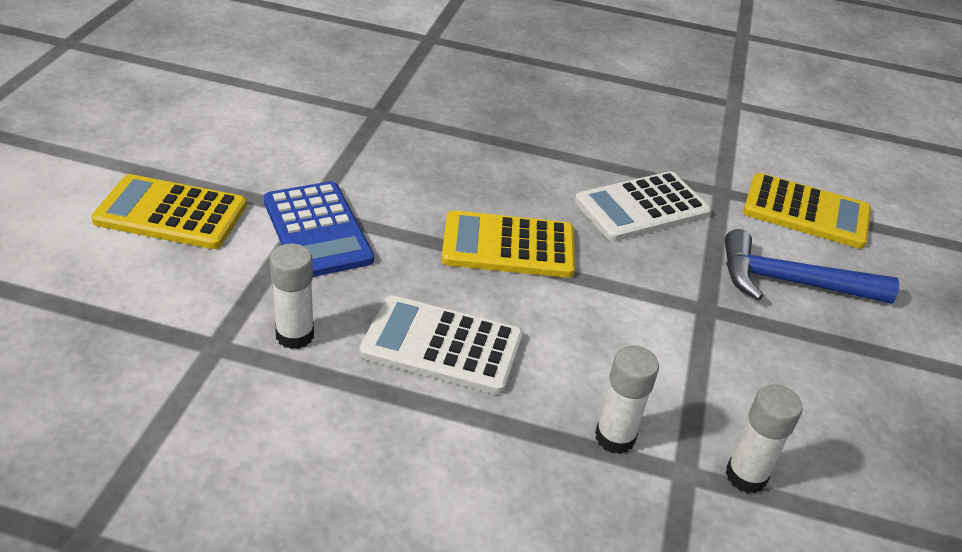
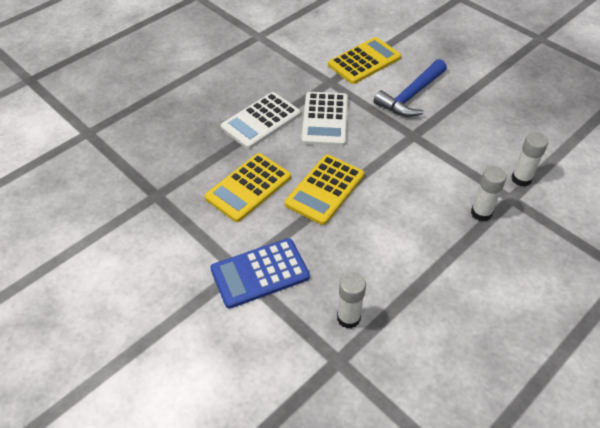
camera: 55 degrees left, 10 degrees up
yellow calculator [91,174,247,249] -> yellow calculator moved to [205,153,291,222]
blue calculator [264,181,374,277] -> blue calculator turned 150 degrees clockwise [211,238,310,309]
white calculator [359,295,523,395] -> white calculator moved to [221,92,301,149]

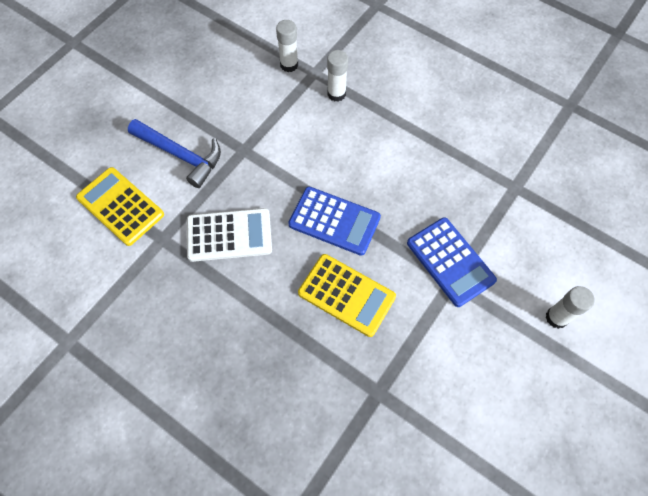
camera: 100 degrees left, 15 degrees up
white calculator [221,92,301,149] -> none
yellow calculator [285,154,364,225] -> blue calculator [288,187,381,256]
white glue stick [337,272,366,329] -> white glue stick moved to [546,286,595,329]

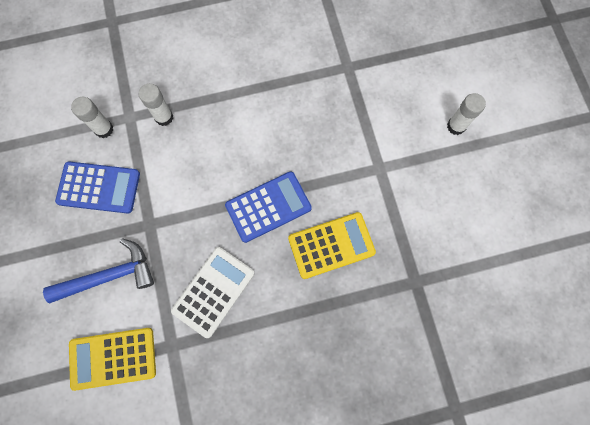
camera: 50 degrees left, 10 degrees up
blue calculator [407,217,497,307] -> blue calculator moved to [55,162,140,214]

